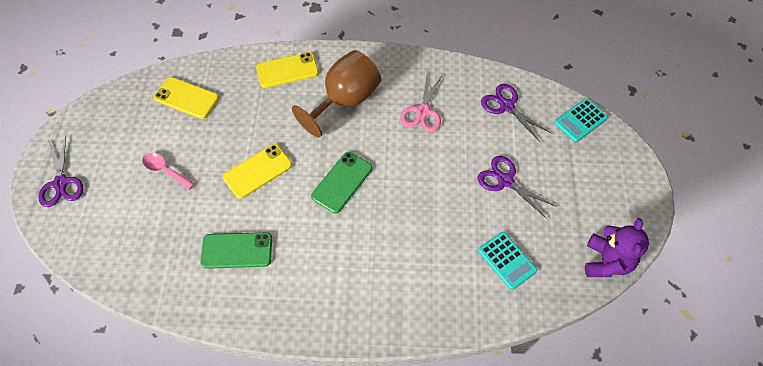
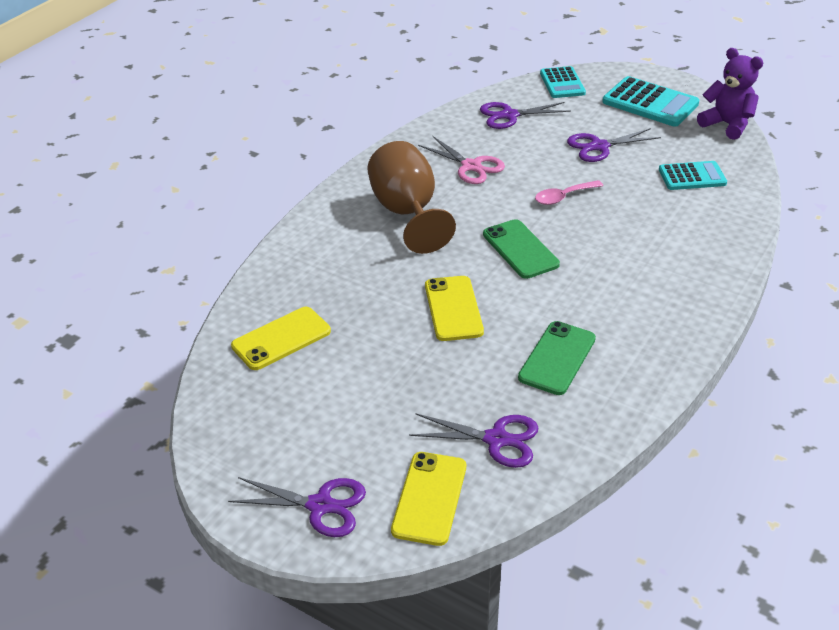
camera: 60 degrees left, 20 degrees down
pink spoon [142,153,194,190] -> pink spoon moved to [535,180,603,205]
yellow phone [256,52,319,88] -> yellow phone moved to [391,452,466,546]
none -> purple scissors [409,413,539,468]
none -> turquoise calculator [602,76,699,127]

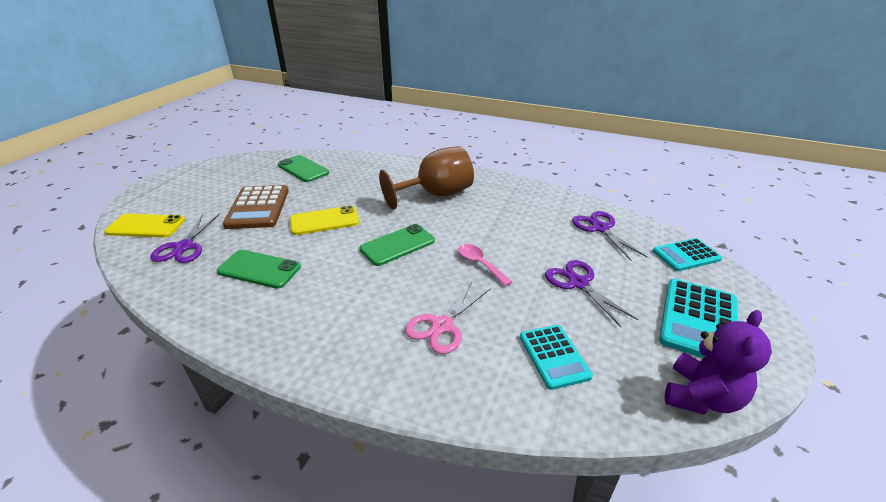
camera: 80 degrees right, 5 degrees down
purple scissors [228,477,366,537] -> none
yellow phone [231,307,331,370] -> green phone [278,155,329,182]
pink scissors [418,136,505,184] -> pink scissors moved to [405,282,491,354]
none -> brown calculator [223,185,289,229]

